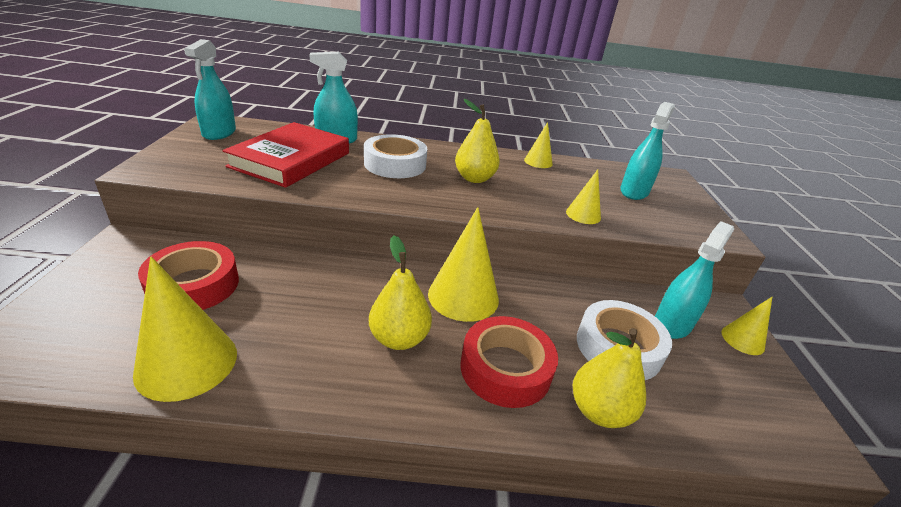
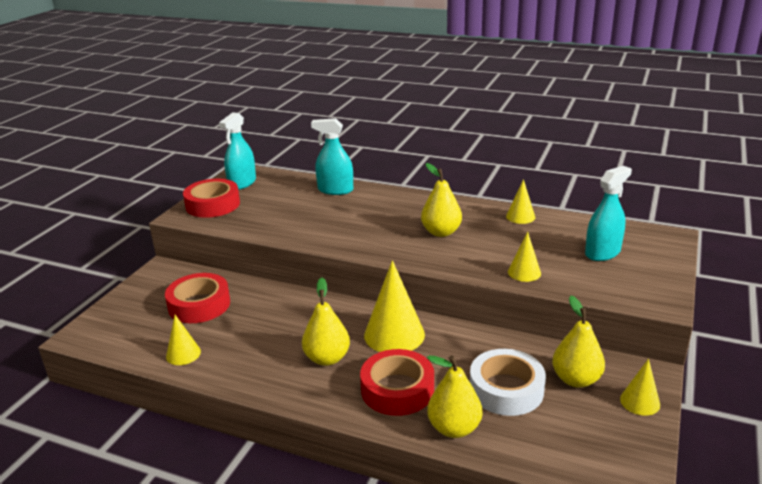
camera: 25 degrees right, 5 degrees down
yellow cone [133,256,237,402] -> yellow cone [166,315,201,365], size x0.55
red book [222,122,349,188] -> none
white tape [364,134,427,178] -> none
turquoise spray bottle [655,221,734,339] -> yellow pear [552,296,605,388]
none -> red tape [183,179,240,218]

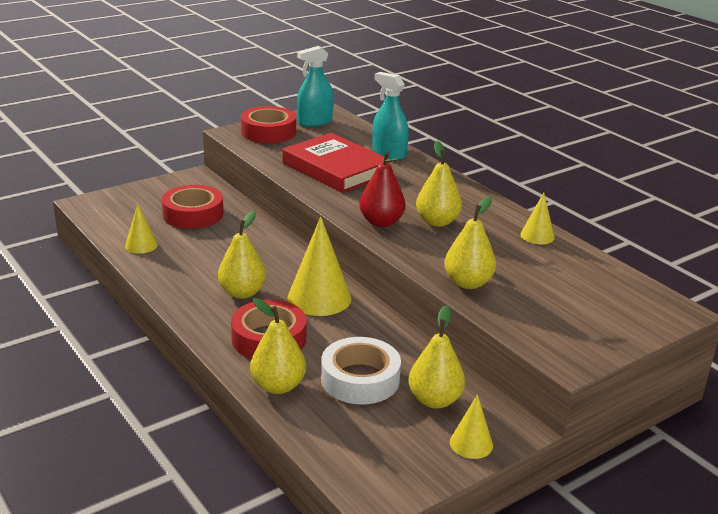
camera: 30 degrees right, 0 degrees up
yellow cone [508,231,541,282] -> yellow pear [444,196,496,289]
turquoise spray bottle [585,166,632,261] -> none
none -> red book [282,133,392,193]
none -> red pear [359,152,406,227]

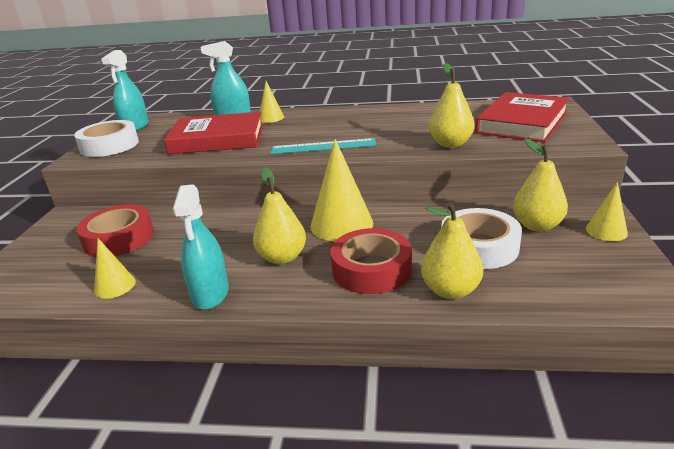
camera: 45 degrees left, 0 degrees up
red tape [241,106,296,143] -> white tape [74,120,139,157]
red pear [359,152,406,227] -> turquoise ruler [270,138,377,154]
yellow pear [416,141,462,227] -> none
yellow cone [520,192,555,244] -> yellow cone moved to [260,81,284,123]
none -> turquoise spray bottle [173,184,229,310]
none -> red book [475,92,570,142]

